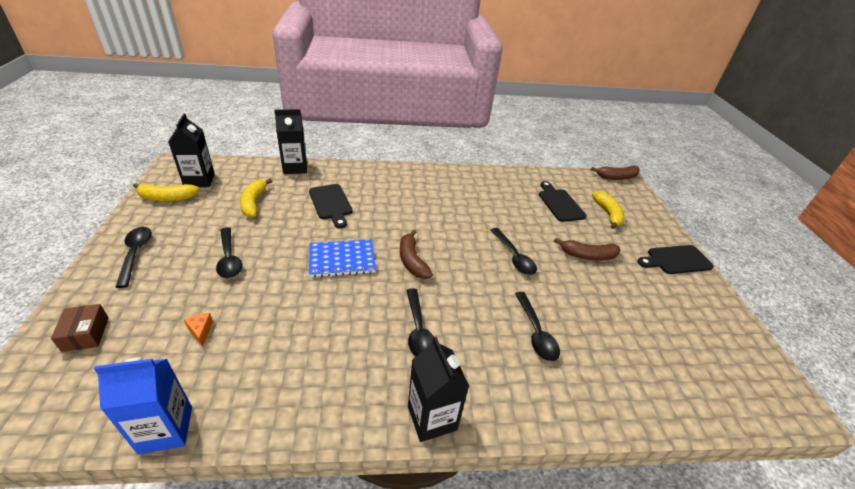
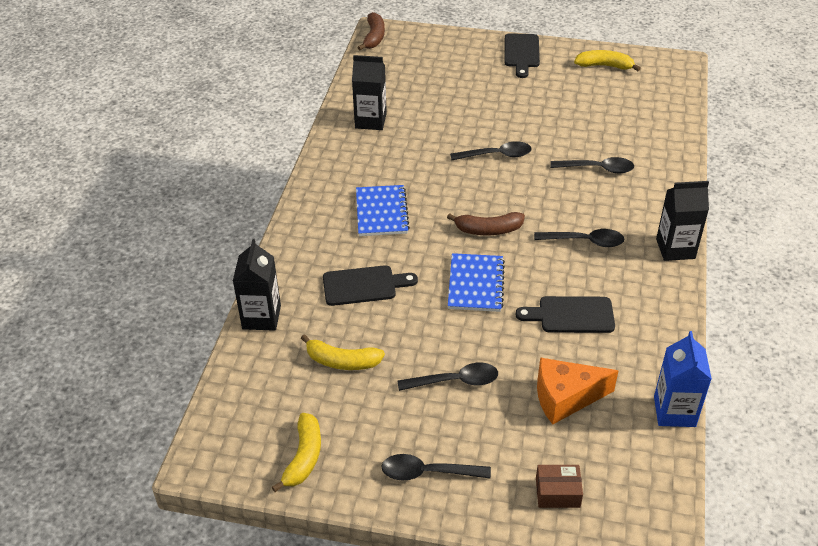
camera: 70 degrees left, 5 degrees up
black carton [168,113,215,187] -> black carton moved to [352,55,387,130]
orange cheese [184,313,213,347] -> orange cheese [537,358,618,425], size x2.33
black cutting board [539,181,587,222] -> black cutting board moved to [515,296,615,333]
brown banana [554,238,620,261] -> none
yellow banana [592,191,624,229] -> yellow banana moved to [574,50,641,71]
none -> blue notebook [356,185,410,236]

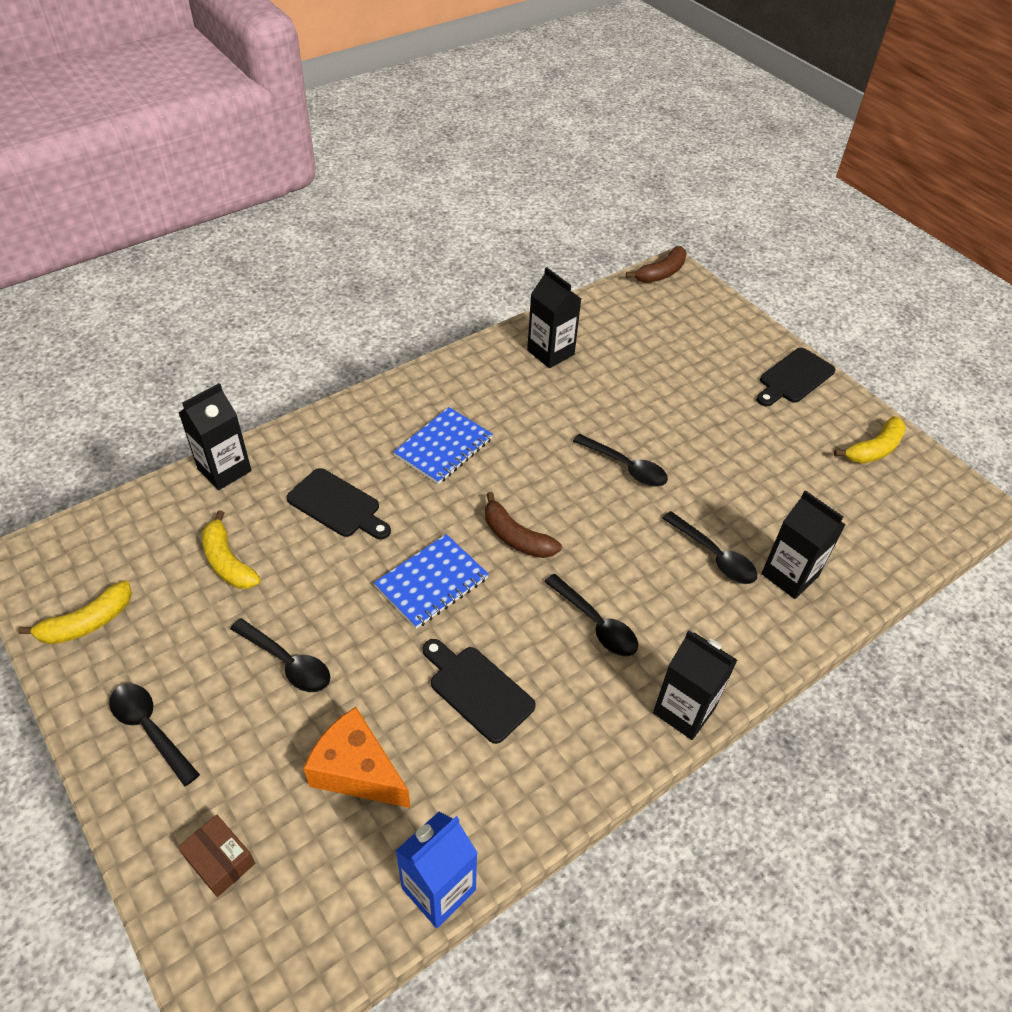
camera: 40 degrees right, 5 degrees up
yellow banana [574,50,641,71] -> yellow banana turned 90 degrees clockwise [834,416,906,464]
none -> black carton [761,490,846,599]

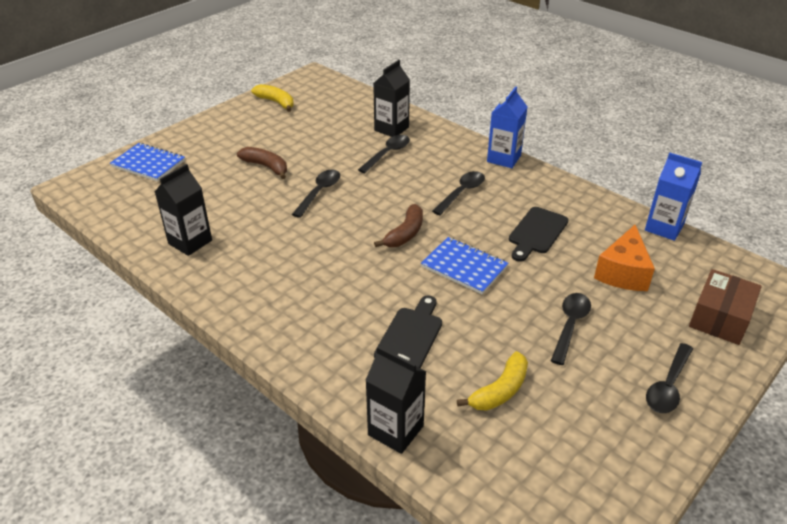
camera: 100 degrees left, 10 degrees down
yellow banana [18,581,132,644] -> none
brown box [178,814,255,897] -> brown box [689,269,762,345], size x1.58
blue notebook [394,407,493,484] -> blue notebook moved to [110,143,185,182]
brown banana [626,246,687,283] -> brown banana moved to [237,147,287,179]
black carton [653,630,737,740] -> blue carton [487,86,527,168]
black cutting board [757,348,836,406] -> none

